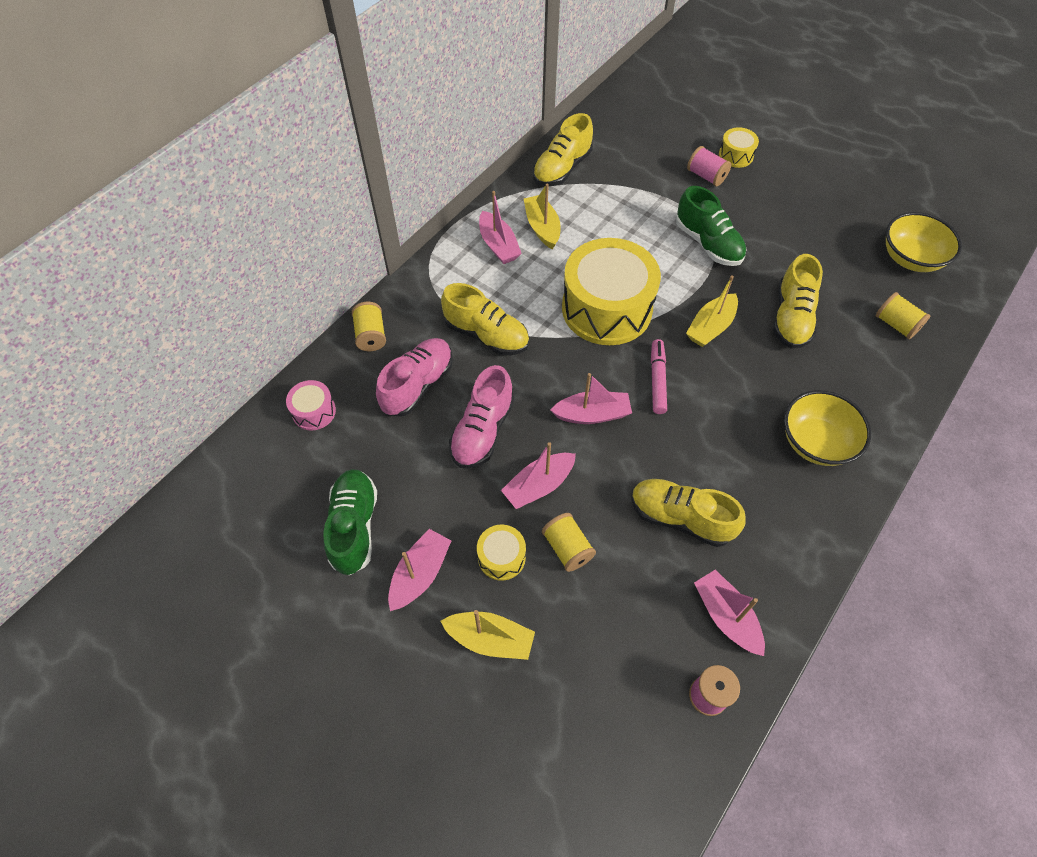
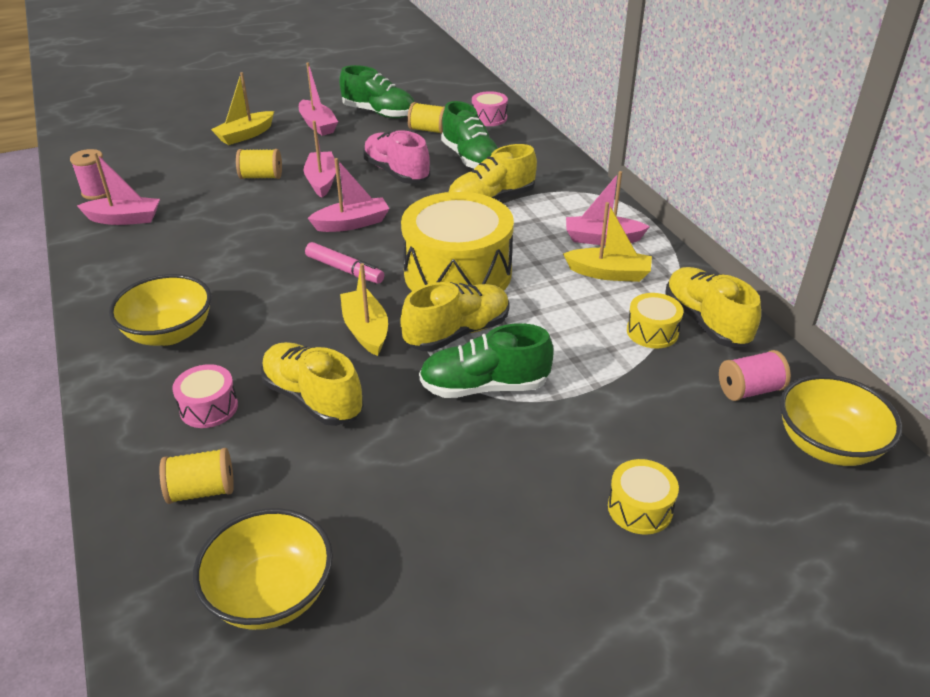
camera: 120 degrees right, 20 degrees down
yellow spool [352,302,386,351] -> yellow spool moved to [407,102,445,134]
pink shoe [376,338,453,417] -> green shoe [441,101,498,169]
yellow drum [477,525,526,581] -> yellow drum moved to [627,293,684,349]
pink boat [550,373,632,424] -> pink boat turned 135 degrees counterclockwise [308,158,389,232]
yellow shoe [631,479,746,547] -> yellow shoe moved to [400,282,510,351]
pink spool [687,146,731,186] -> pink spool moved to [719,350,791,401]
none -> pink drum [172,364,238,428]
none -> yellow bowl [780,375,902,466]

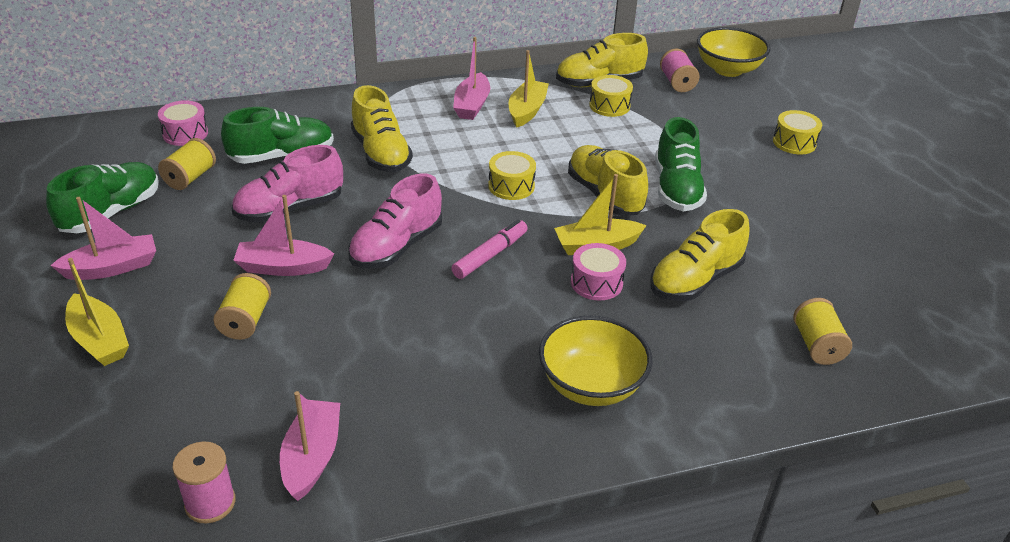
camera: 85 degrees left, 0 degrees up
pink drum [172,364,238,428] -> pink drum moved to [571,243,626,301]
yellow bowl [193,508,333,630] -> none
pink boat [308,158,389,232] -> pink shoe [348,174,442,269]
yellow drum [401,192,514,291] -> yellow drum [488,151,536,200], size x0.44

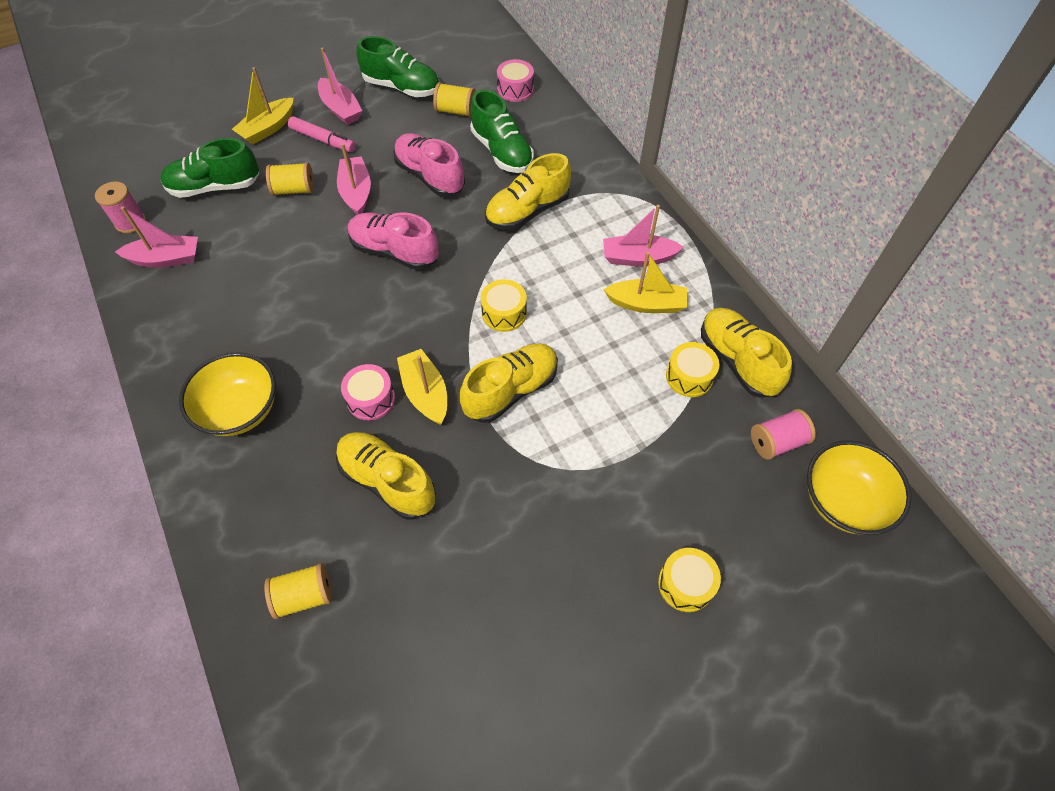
camera: 80 degrees right, 20 degrees up
pink marker [451,220,528,279] -> pink marker moved to [288,116,355,152]
green shoe [655,117,707,211] -> green shoe moved to [160,138,259,198]

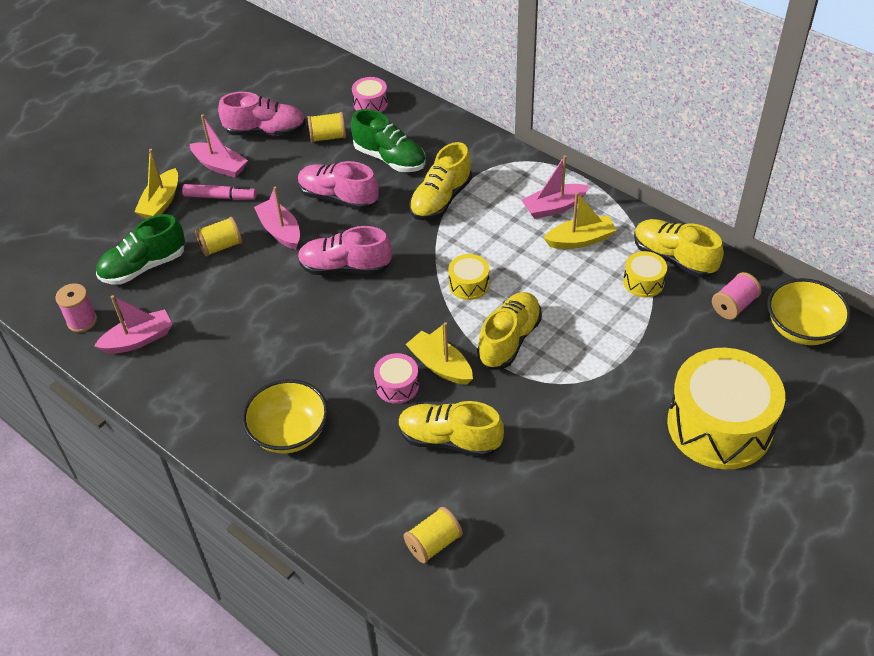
camera: 20 degrees left, 10 degrees down
green shoe [356,36,439,97] -> pink shoe [218,92,306,136]
yellow drum [658,548,721,612] -> yellow drum [667,348,785,469], size x2.29

